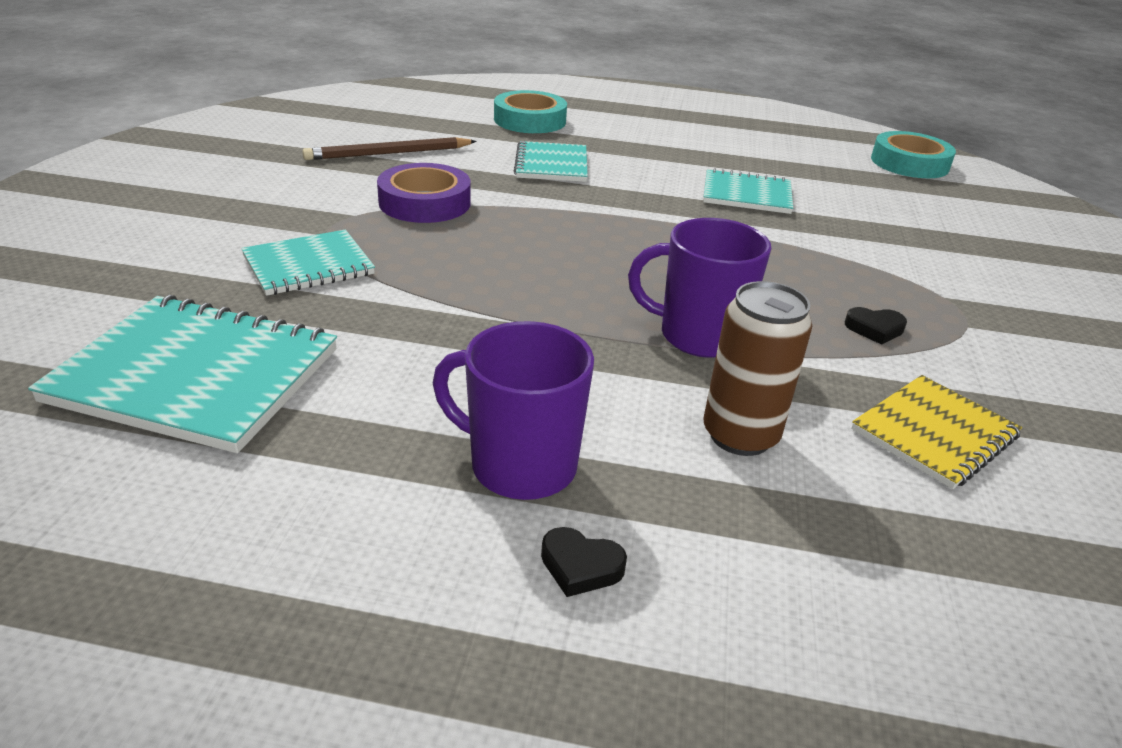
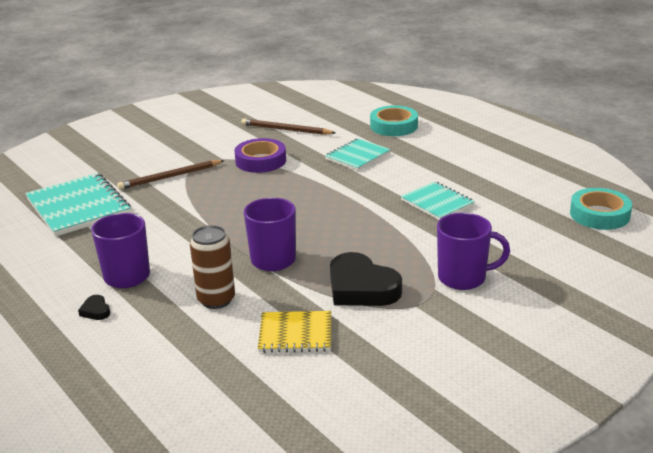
camera: 45 degrees right, 5 degrees down
turquoise notebook [241,230,375,296] -> brown pencil [117,160,225,190]
black heart [845,307,907,345] -> black heart [330,252,402,306], size x2.38
none -> purple mug [437,213,510,290]

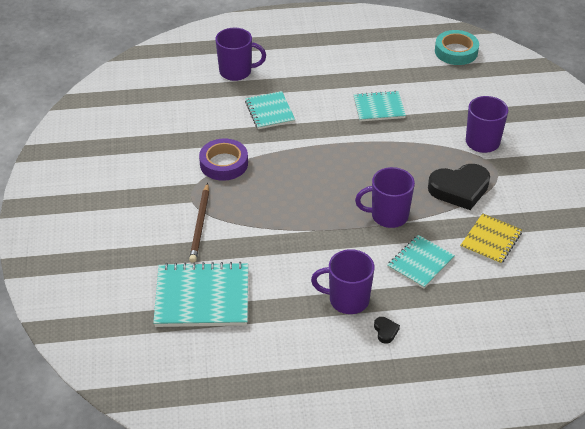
camera: 60 degrees left, 15 degrees up
black heart [78,295,110,320] -> black heart turned 105 degrees counterclockwise [374,317,400,344]
brown can [190,225,235,309] -> turquoise notebook [387,235,455,289]
brown pencil [241,118,336,135] -> none
turquoise tape [370,105,418,136] -> purple mug [215,28,266,81]

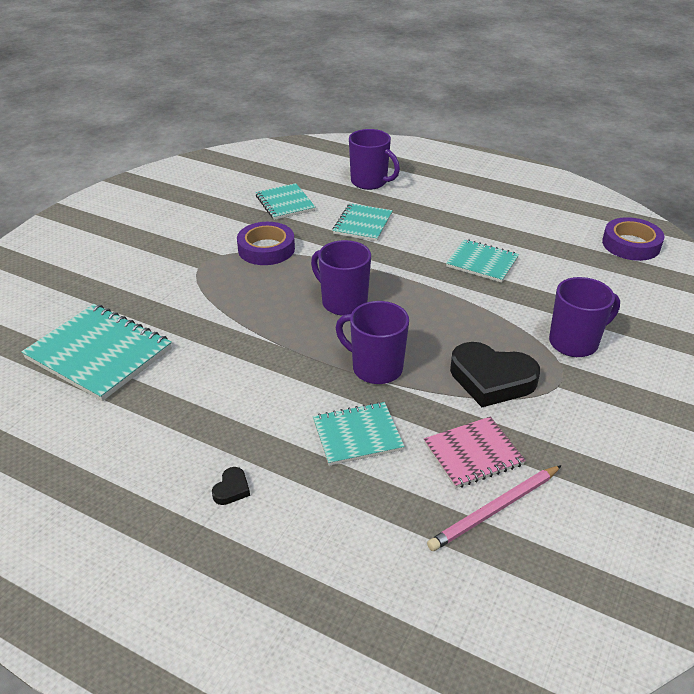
camera: 35 degrees right, 5 degrees down
brown pencil [189,183,209,263] -> none
purple mug [311,249,375,314] -> purple mug moved to [311,240,371,316]
turquoise tape [435,30,479,65] -> purple tape [602,217,665,261]
yellow notebook [460,213,522,265] -> pink notebook [424,417,526,489]
none -> turquoise notebook [256,183,316,220]
none -> pink pencil [427,465,562,551]

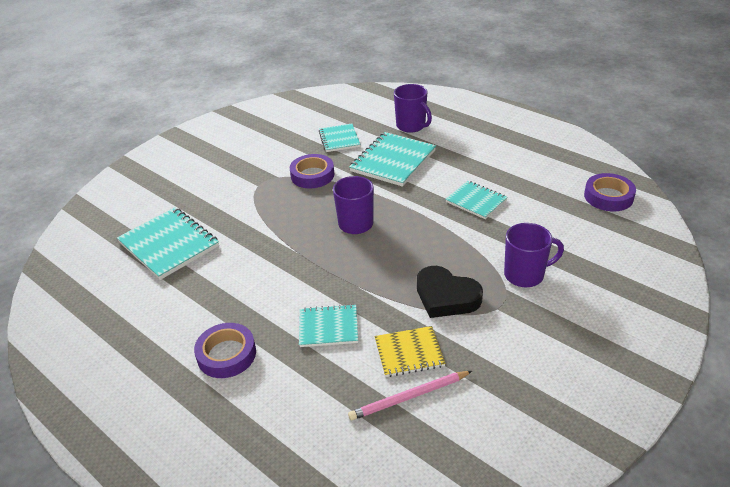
camera: 15 degrees right, 0 degrees up
black heart [212,467,250,505] -> purple tape [194,323,256,378]
turquoise notebook [333,203,393,241] -> turquoise notebook [349,132,436,187], size x1.65
purple mug [336,301,409,384] -> none
pink notebook [424,417,526,489] -> yellow notebook [375,326,446,377]

